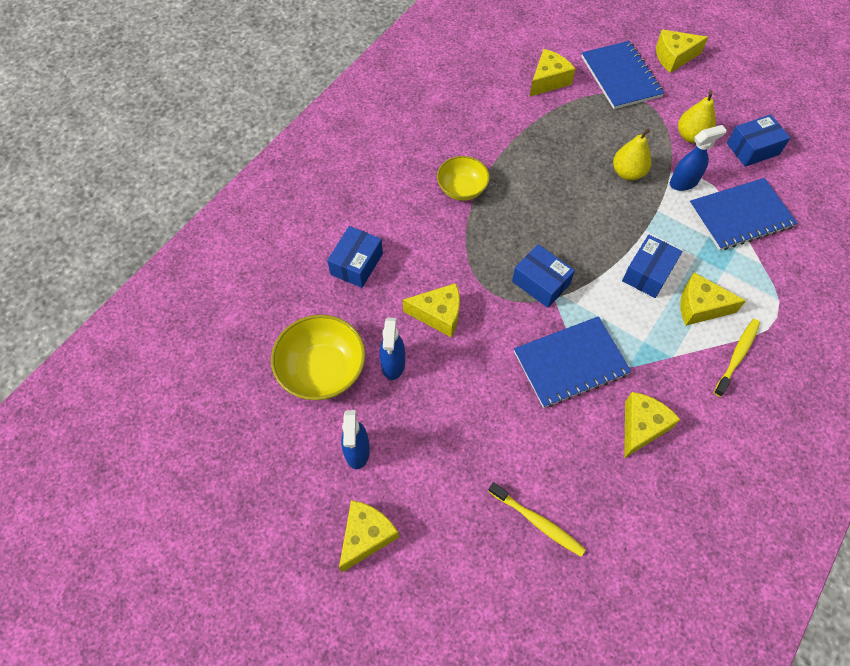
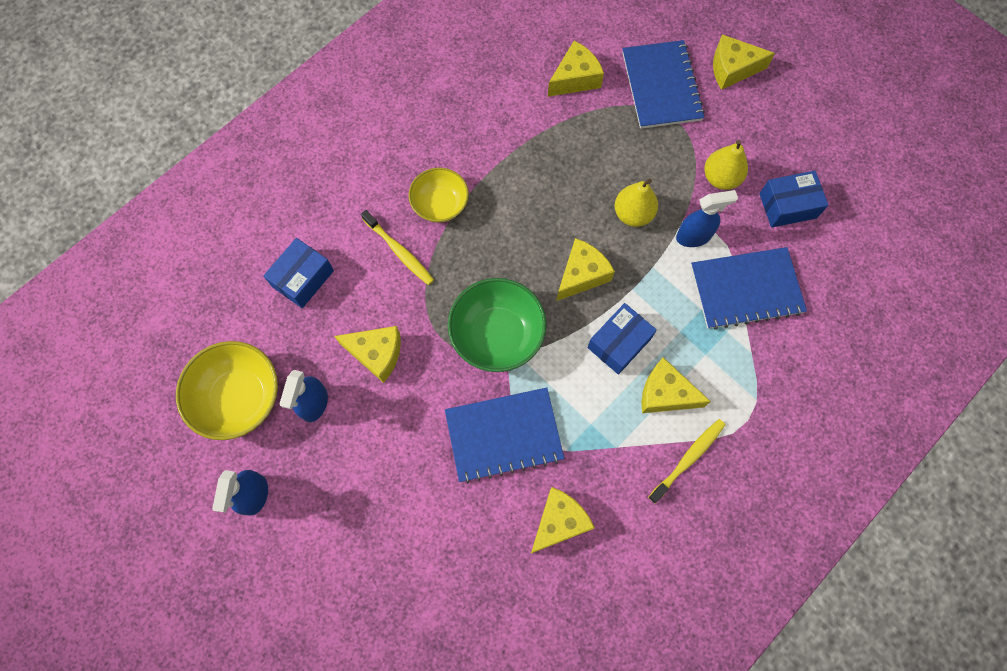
camera: 10 degrees right, 10 degrees up
yellow cheese [339,500,399,572] -> yellow cheese moved to [556,238,615,301]
yellow toothbrush [488,482,586,557] -> yellow toothbrush moved to [361,210,434,285]
blue box [512,244,575,308] -> green bowl [448,278,547,372]

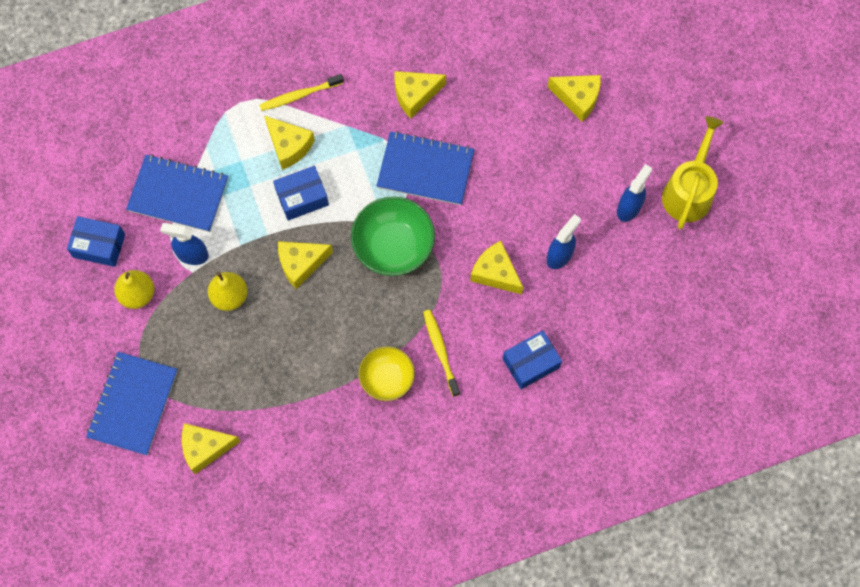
camera: 155 degrees left, 0 degrees up
yellow bowl [176,341,278,440] -> none
yellow cheese [713,34,775,90] -> yellow cheese moved to [547,75,601,122]
none -> yellow watering can [662,116,724,229]

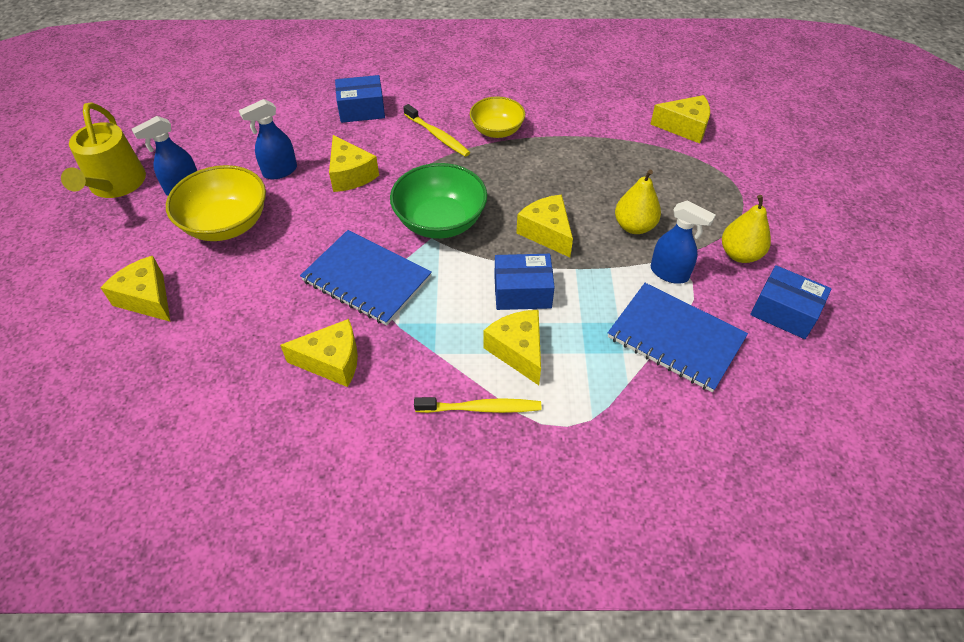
camera: 160 degrees left, 20 degrees down
blue notebook [86,352,178,455] -> none
yellow cheese [278,241,333,289] -> yellow cheese turned 120 degrees counterclockwise [516,195,573,257]
yellow toothbrush [423,310,460,397] -> yellow toothbrush turned 45 degrees counterclockwise [403,104,470,157]
yellow watering can [662,116,724,229] -> yellow watering can turned 45 degrees counterclockwise [61,102,146,198]
none -> yellow bowl [166,165,266,241]

